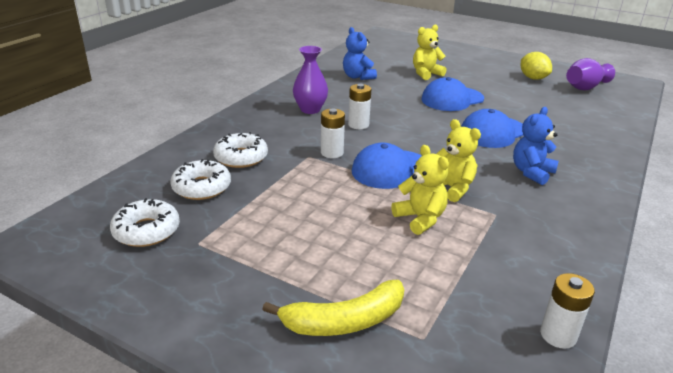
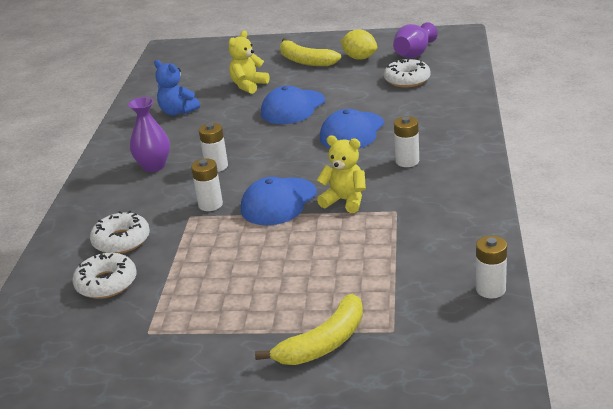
camera: 20 degrees left, 0 degrees up
white donut [110,198,180,247] -> white donut moved to [384,59,431,87]
yellow teddy bear [391,145,449,235] -> none
blue teddy bear [513,107,559,185] -> white battery [394,116,419,167]
none -> yellow banana [280,38,341,66]

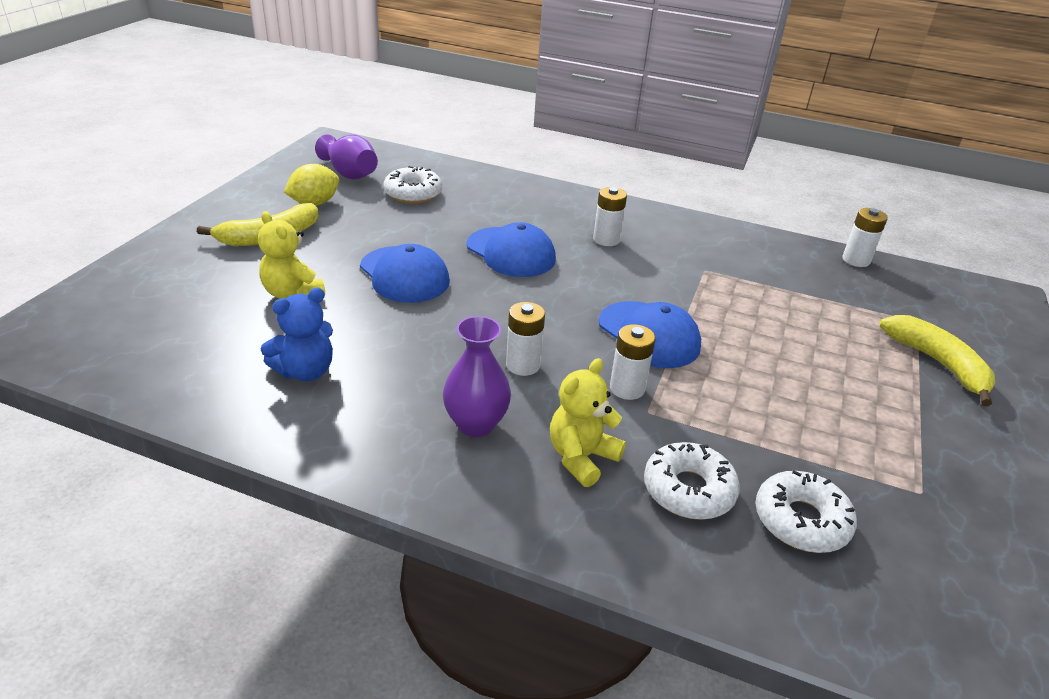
camera: 80 degrees left, 5 degrees up
yellow teddy bear [317,135,366,213] -> yellow teddy bear moved to [550,358,626,487]

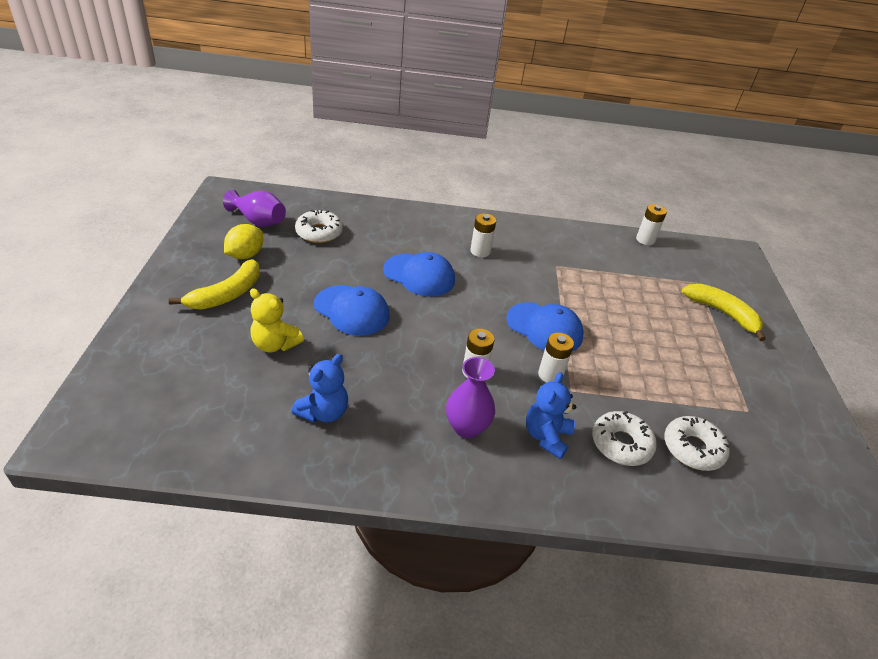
camera: 20 degrees left, 5 degrees up
yellow teddy bear [550,358,626,487] -> blue teddy bear [526,372,576,459]

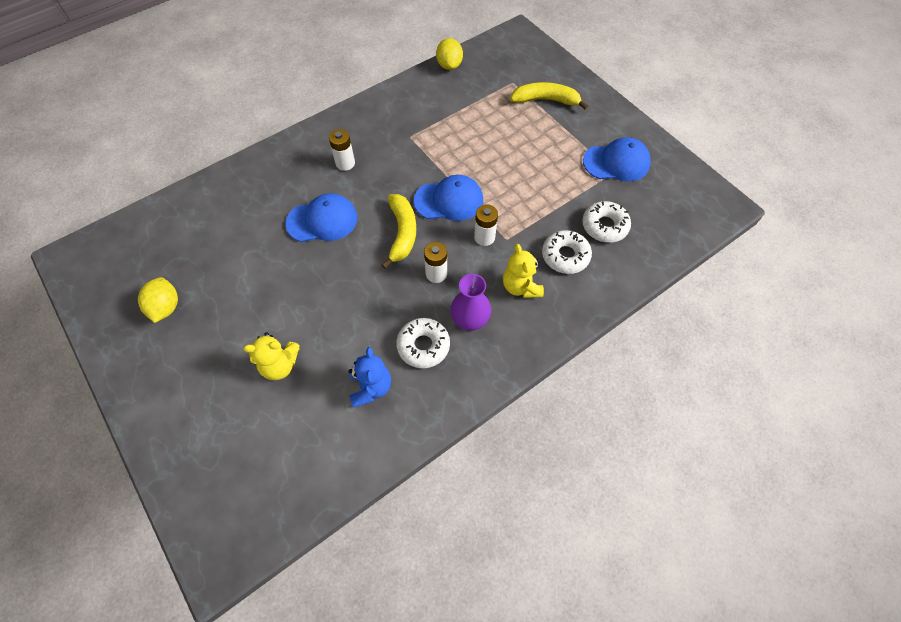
camera: 35 degrees left, 20 degrees up
yellow banana [169,259,260,310] -> yellow banana moved to [381,194,416,269]
purple vase [223,190,286,227] -> none
white donut [295,210,343,243] -> white donut moved to [396,318,450,368]
blue cap [314,285,390,336] -> blue cap moved to [583,137,651,181]
blue teddy bear [526,372,576,459] -> yellow teddy bear [503,244,544,298]
white battery [636,204,667,245] -> yellow lemon [436,38,463,70]

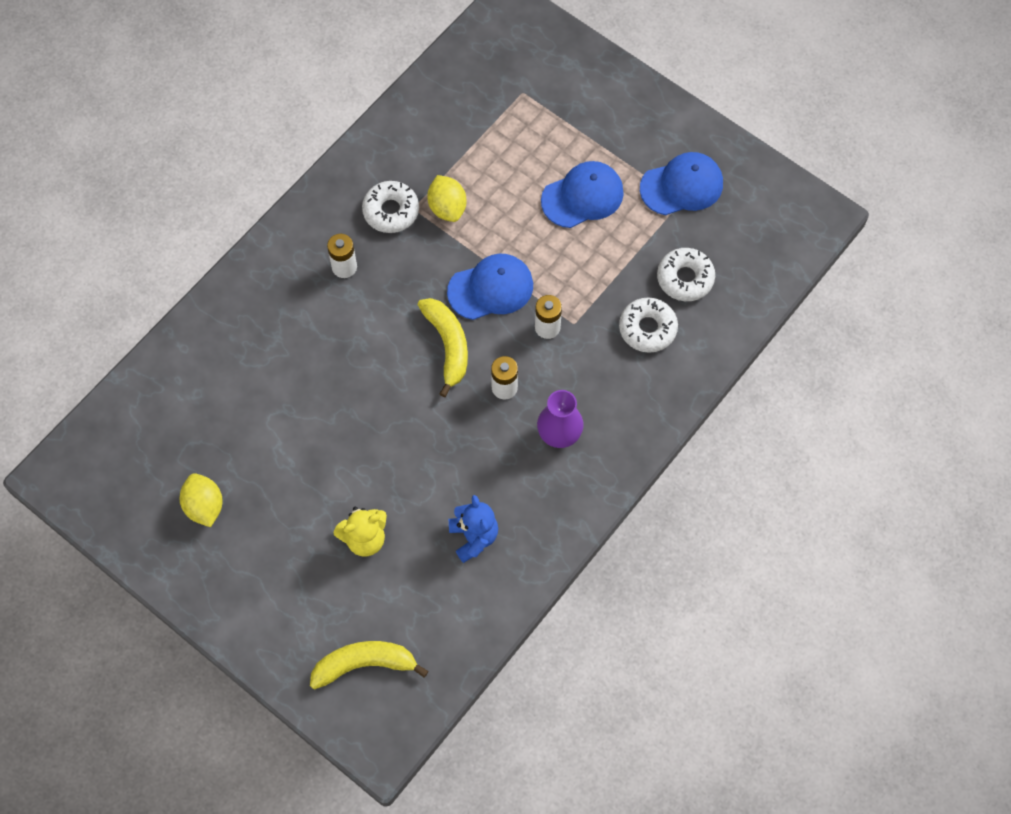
camera: 15 degrees left, 5 degrees up
blue cap [285,193,357,242] -> blue cap moved to [541,161,624,228]
white donut [396,318,450,368] -> white donut moved to [362,181,419,233]
yellow lemon [436,38,463,70] -> yellow lemon moved to [427,175,466,222]
yellow teddy bear [503,244,544,298] -> none
yellow banana [510,82,588,110] -> yellow banana moved to [310,641,428,689]

